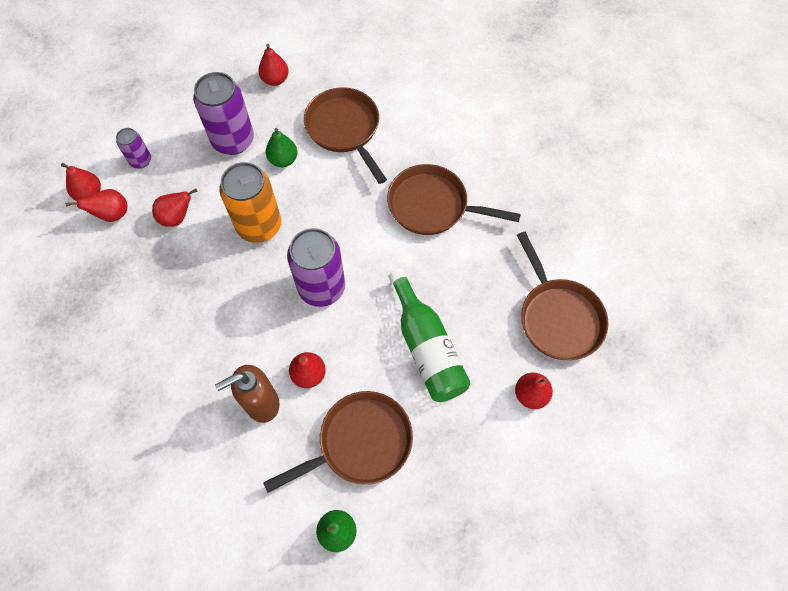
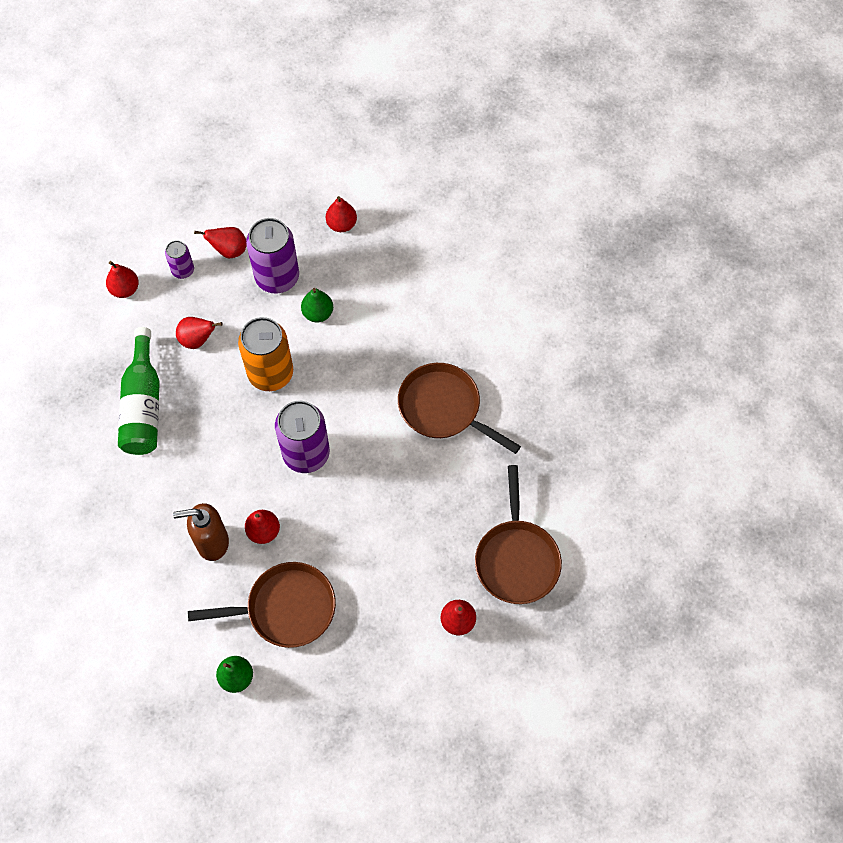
camera: 20 degrees right, 0 degrees up
red pear [65,189,127,222] -> red pear moved to [194,227,247,258]
brown pan [304,87,387,184] -> none
green bottle [389,269,471,402] -> green bottle moved to [118,327,160,455]

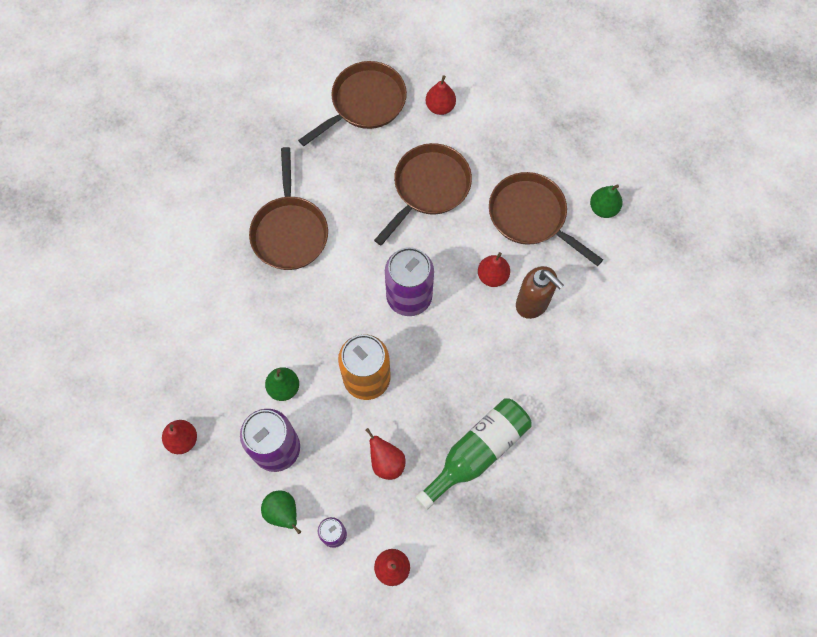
camera: 130 degrees left, 5 degrees up
red pear [194,227,247,258] -> green pear [261,491,301,534]
none -> brown pan [374,143,472,245]

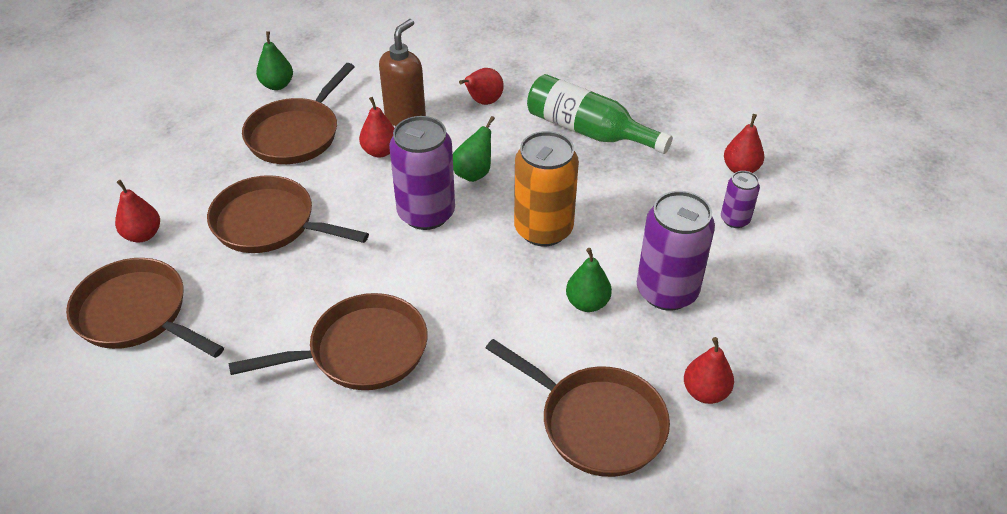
camera: 105 degrees left, 25 degrees down
green pear [261,491,301,534] -> green pear moved to [453,116,495,182]
red pear [365,428,406,480] -> red pear moved to [459,68,504,105]
none -> brown pan [486,339,670,477]

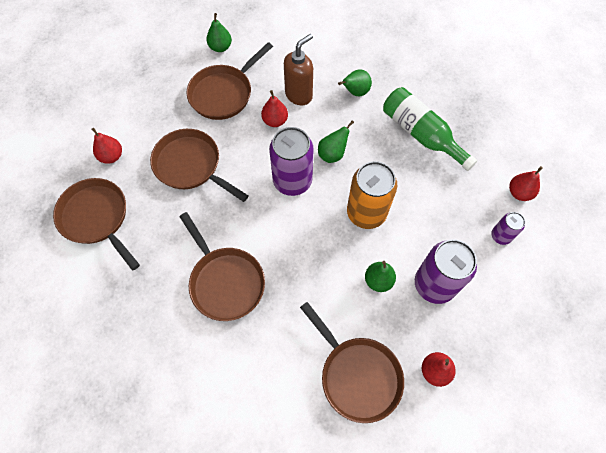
camera: 15 degrees right, 20 degrees up
brown pan [229,293,428,390] -> brown pan turned 60 degrees clockwise [179,212,265,321]
red pear [459,68,504,105] -> green pear [338,69,372,96]

